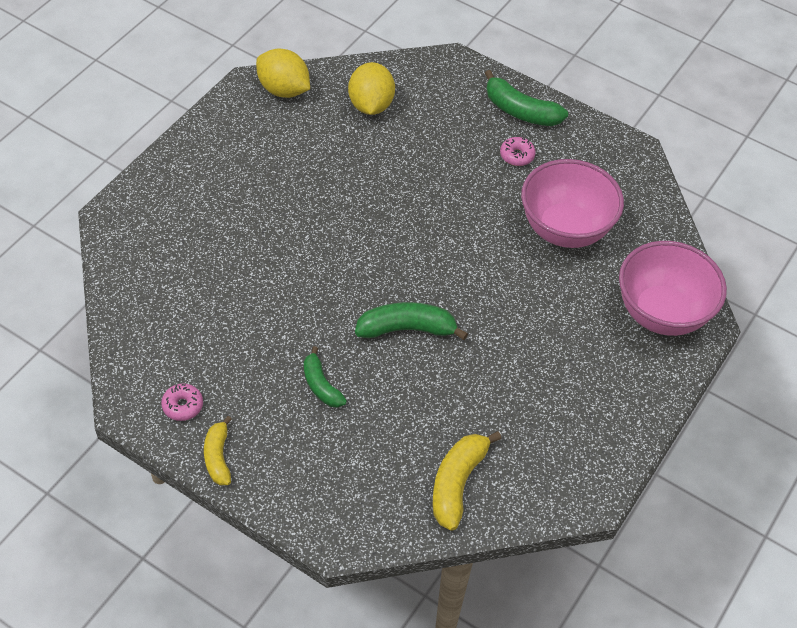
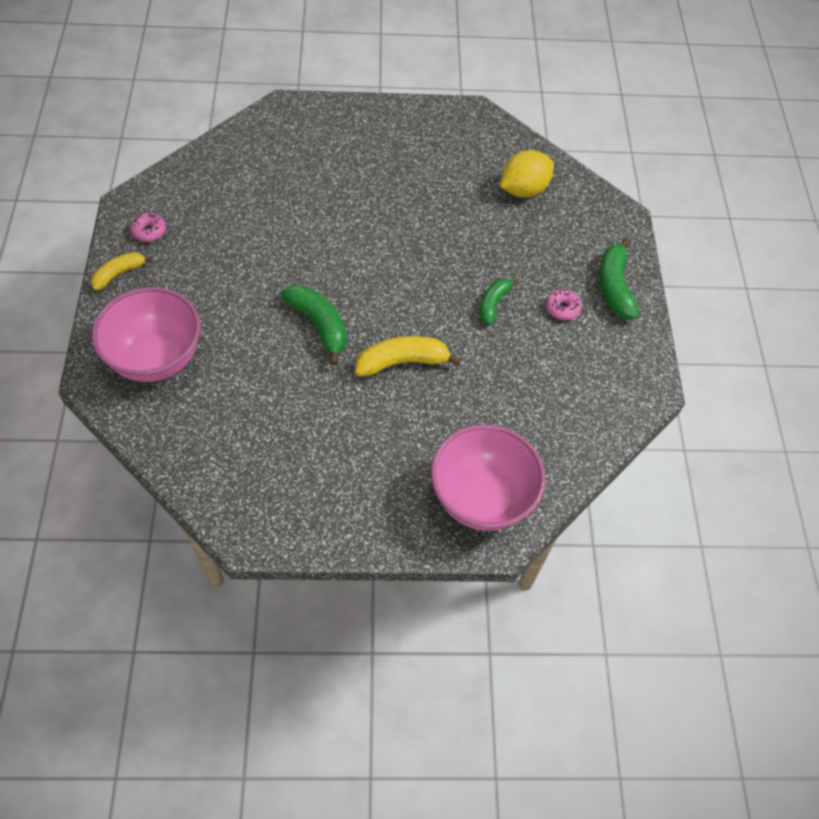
camera: 55 degrees right, 5 degrees up
yellow lemon [256,49,310,98] -> none
green banana [304,346,347,408] -> green banana moved to [480,278,520,325]
yellow banana [433,431,502,531] -> yellow banana moved to [355,336,461,376]
pink bowl [521,159,624,248] -> pink bowl moved to [92,287,200,382]

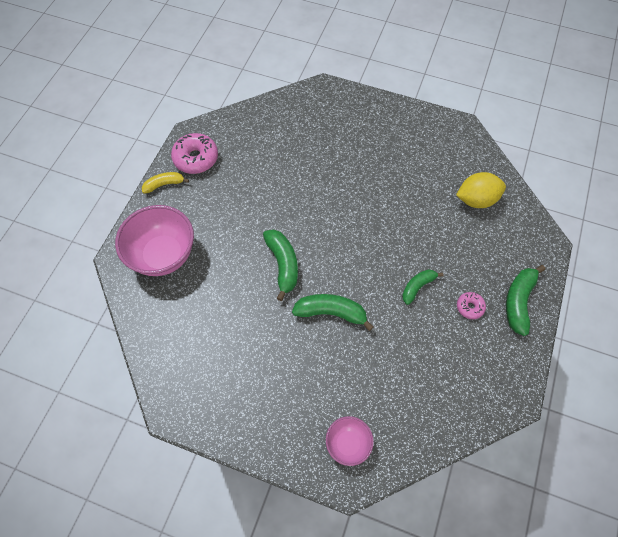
camera: 25 degrees right, 5 degrees up
pink donut [130,213,166,242] -> pink donut [171,133,218,174], size x1.84
yellow banana [355,336,461,376] -> green banana [292,294,374,331]
pink bowl [431,424,546,531] -> pink bowl [326,416,374,466], size x0.54

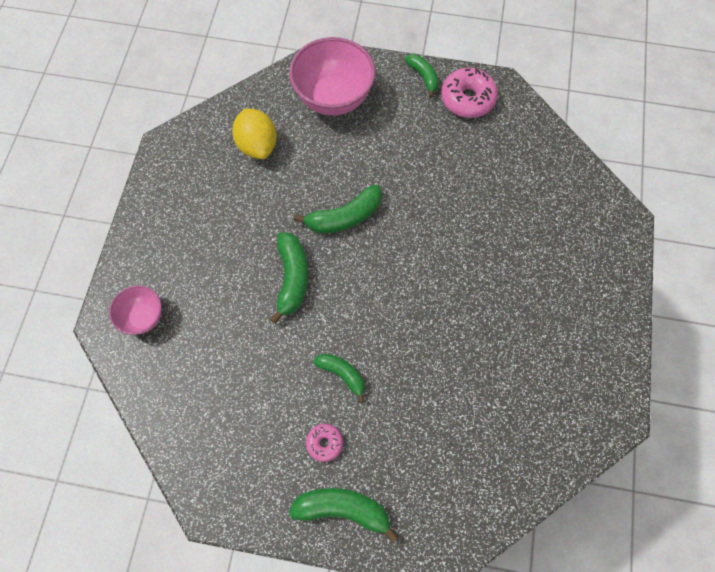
camera: 80 degrees right, 5 degrees up
yellow banana [142,172,189,194] -> green banana [405,54,439,98]
yellow lemon [456,172,506,208] -> yellow lemon moved to [232,108,277,159]

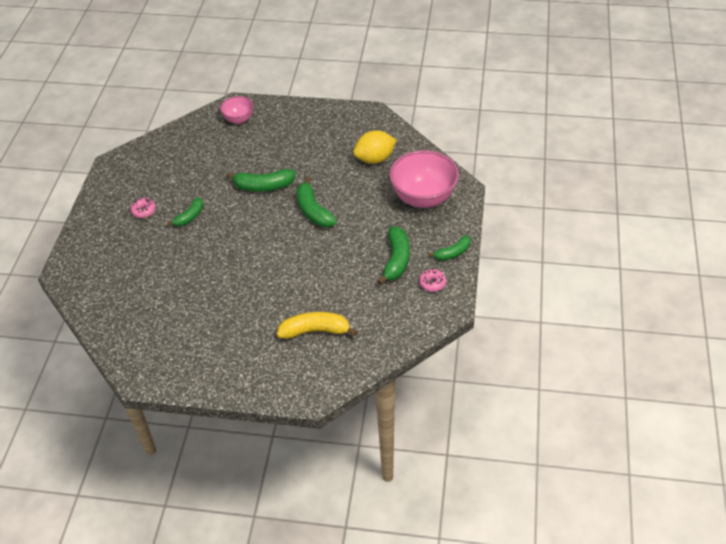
camera: 90 degrees right, 20 degrees down
green banana [289,488,399,543] -> green banana moved to [377,227,410,285]
pink donut [441,68,498,118] -> pink donut [419,269,446,292], size x0.54
none -> yellow banana [277,312,358,339]

